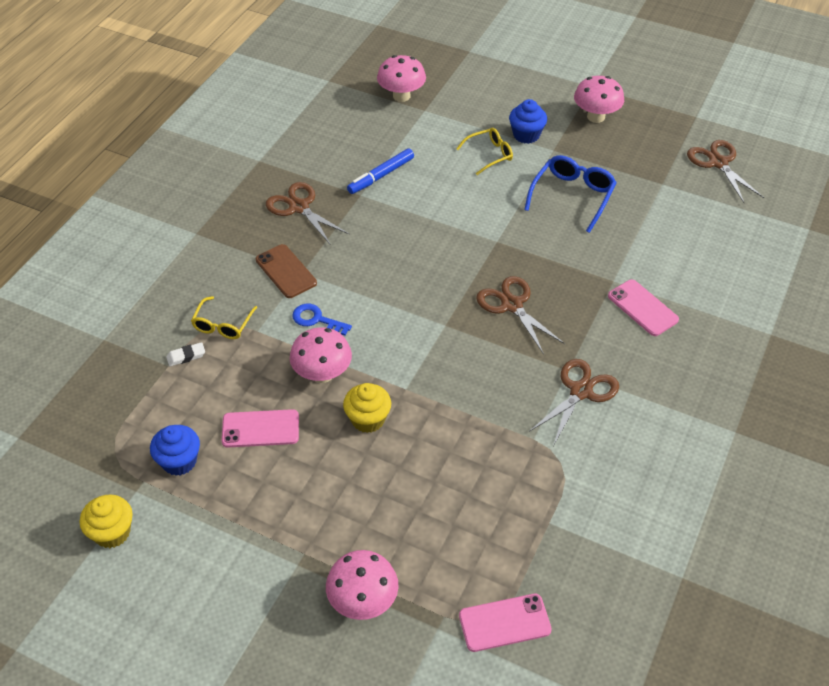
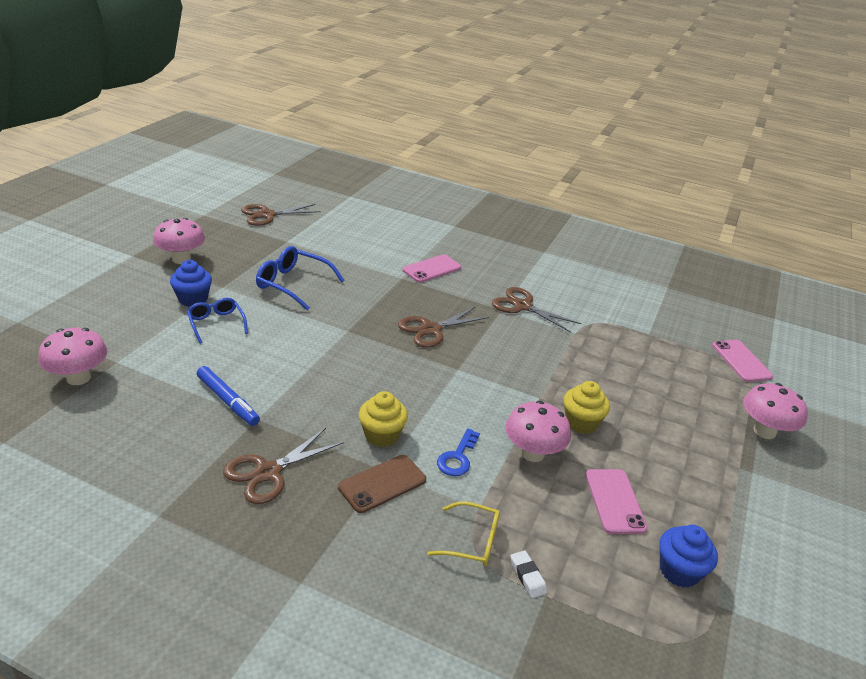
camera: 95 degrees left, 15 degrees down
yellow cupcake [80,494,133,548] -> yellow cupcake moved to [359,391,408,447]
yellow glasses [456,128,513,175] -> blue glasses [187,298,248,344]

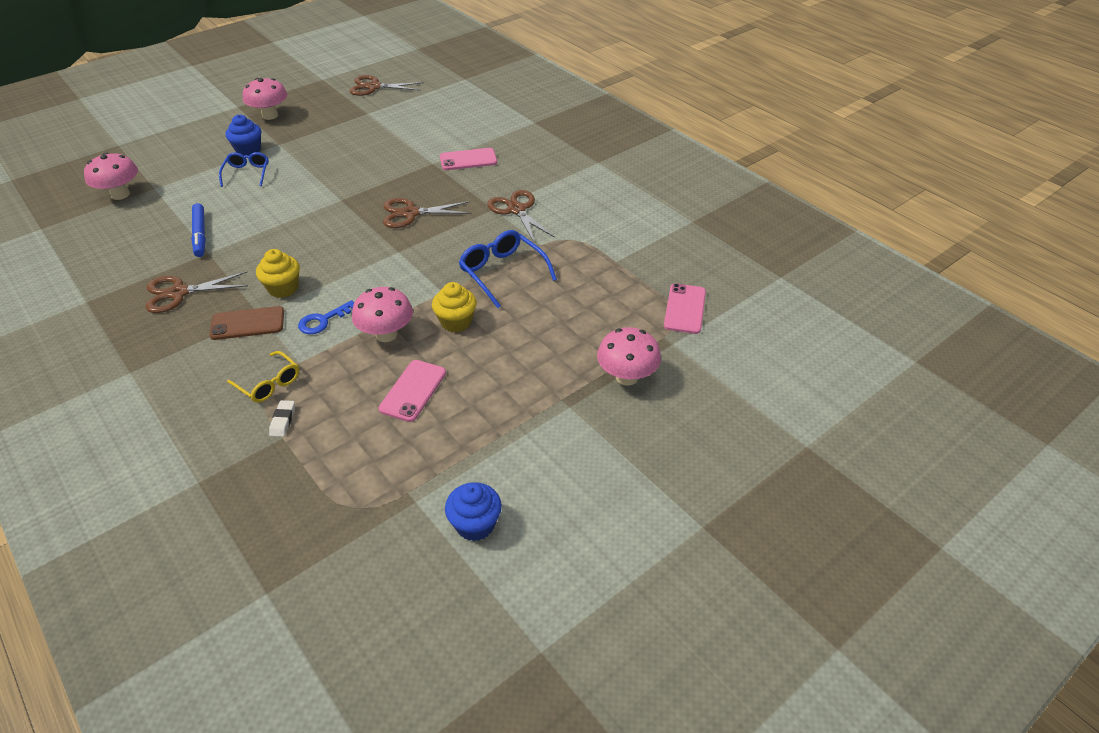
camera: 30 degrees right, 10 degrees up
blue glasses [256,246,344,311] -> blue glasses moved to [459,230,557,308]
blue cupcake [659,525,718,588] -> blue cupcake moved to [445,482,502,541]

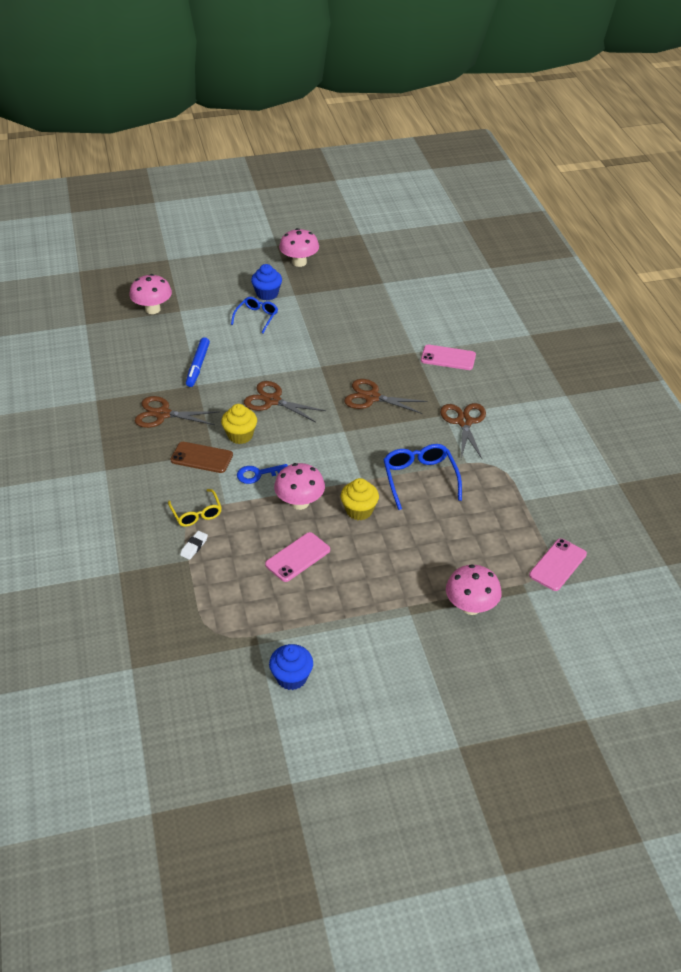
camera: 25 degrees right, 0 degrees up
brown scissors [349,75,423,96] -> brown scissors moved to [244,381,326,422]

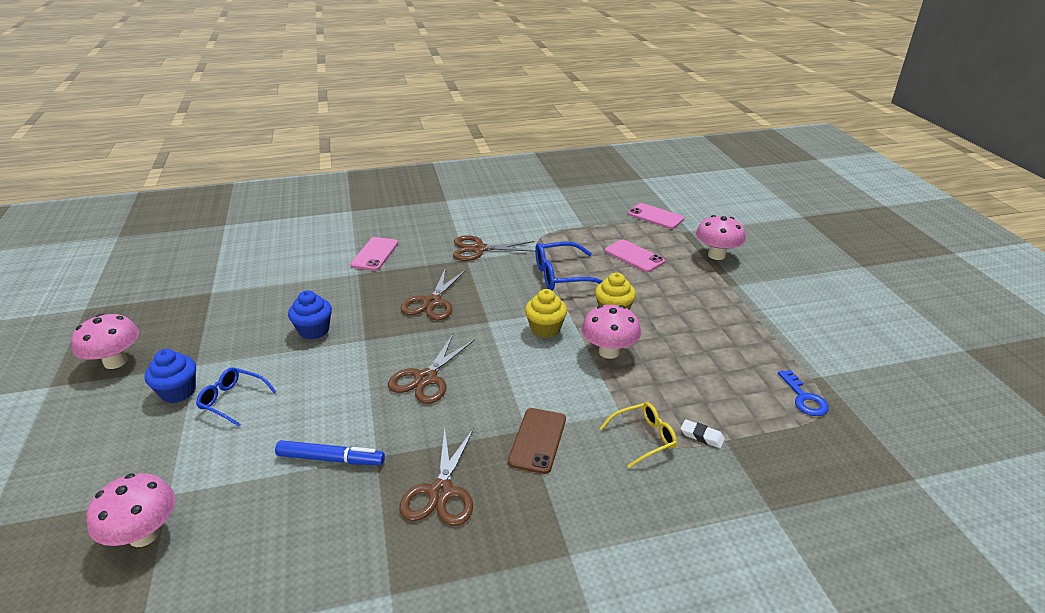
camera: 90 degrees left, 10 degrees down
yellow cupcake [221,404,257,444] -> yellow cupcake moved to [525,289,567,338]
blue key [237,464,288,484] -> blue key moved to [778,370,829,416]
pink phone [265,532,330,582] -> pink phone moved to [605,240,665,272]
blue cupcake [269,644,313,690] -> blue cupcake moved to [288,290,332,339]

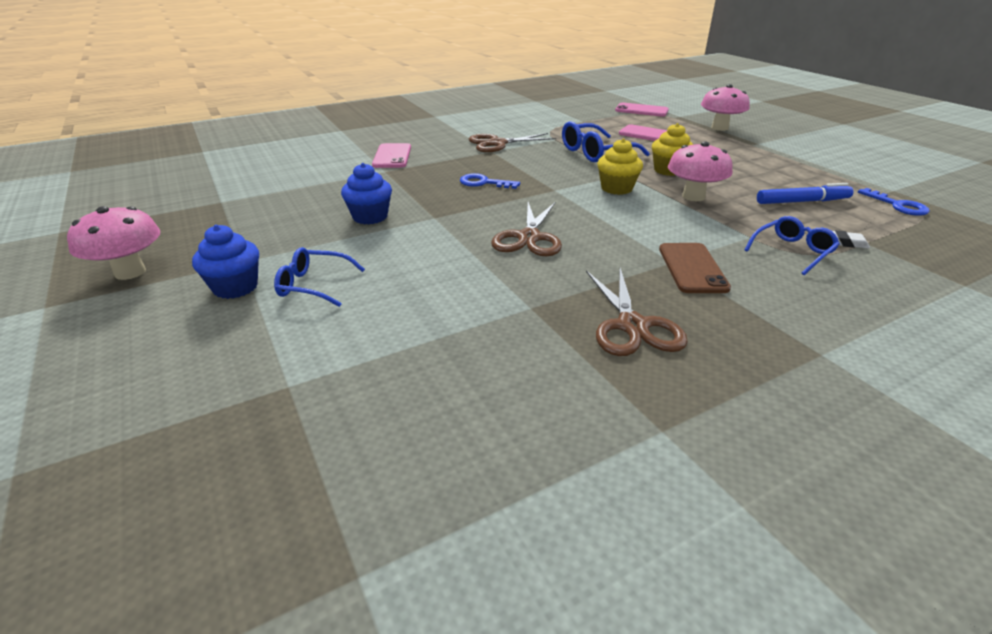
camera: 15 degrees left, 0 degrees up
pink mushroom [86,473,175,547] -> none
blue marker [275,440,385,465] -> blue marker moved to [757,183,854,204]
brown scissors [400,267,466,321] -> blue key [460,173,520,189]
yellow glasses [600,402,677,468] -> blue glasses [745,216,840,275]

